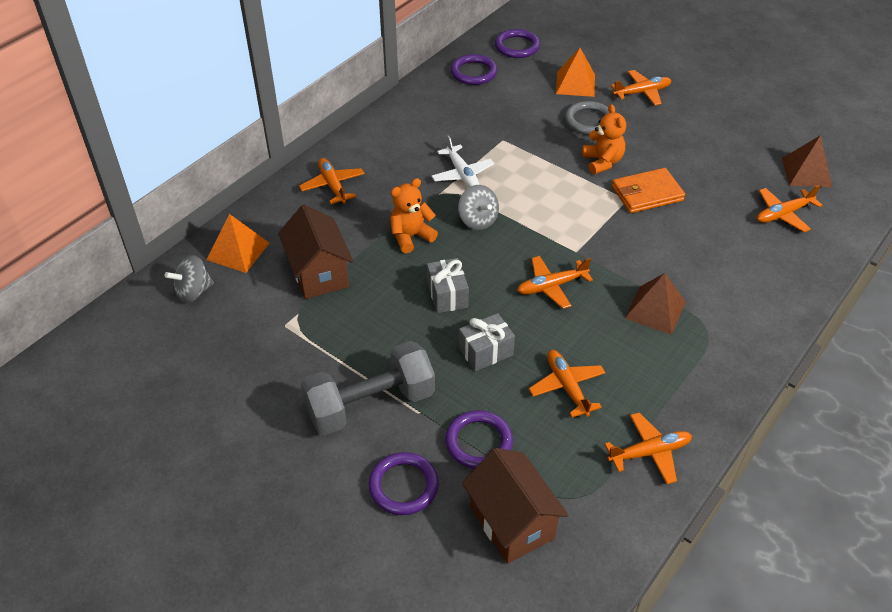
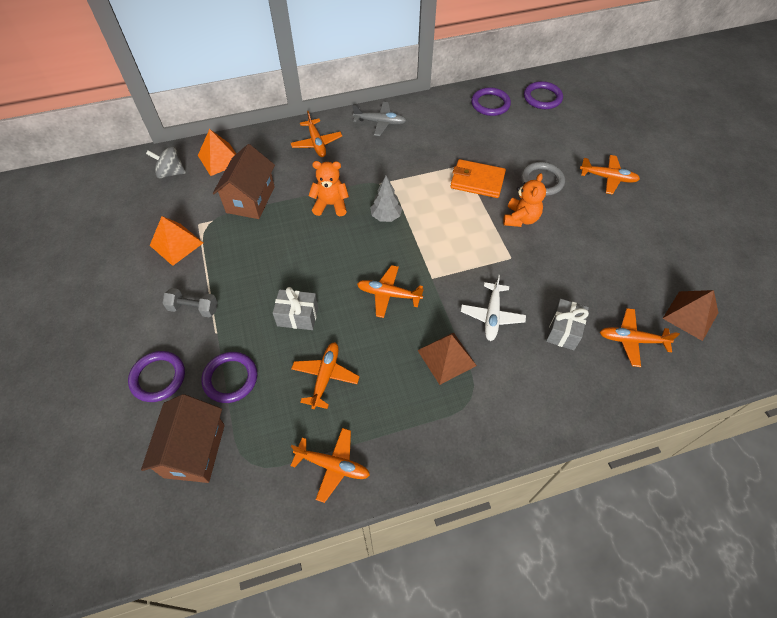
camera: 35 degrees right, 10 degrees up
orange plane [299,158,365,204] -> orange plane turned 150 degrees clockwise [291,111,342,157]
grey dumbbell [301,341,435,435] -> grey dumbbell [162,288,218,318], size x0.50
grey gift [427,258,469,313] -> grey gift moved to [546,299,589,350]
white plane [431,136,494,187] -> white plane moved to [461,275,526,341]
grey spinning top [458,185,499,230] -> grey tree [370,176,402,222]
orange pyramid [556,48,595,97] -> orange pyramid moved to [150,216,203,266]
orange wallet [612,168,685,213] -> orange wallet moved to [450,159,506,198]
none -> grey plane [352,102,407,136]

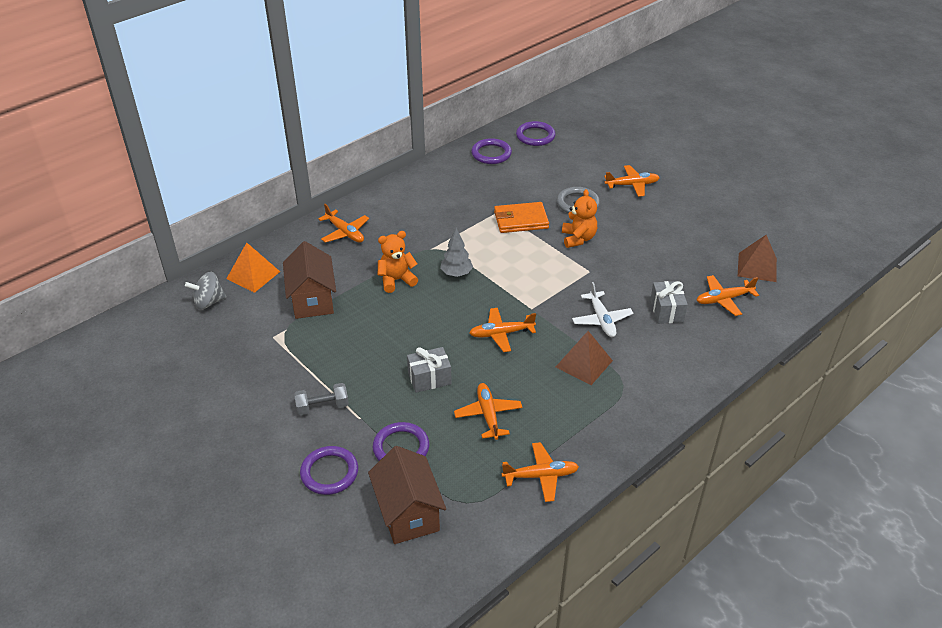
camera: 25 degrees left, 15 degrees down
orange pyramid [150,216,203,266] -> none
grey plane [352,102,407,136] -> none

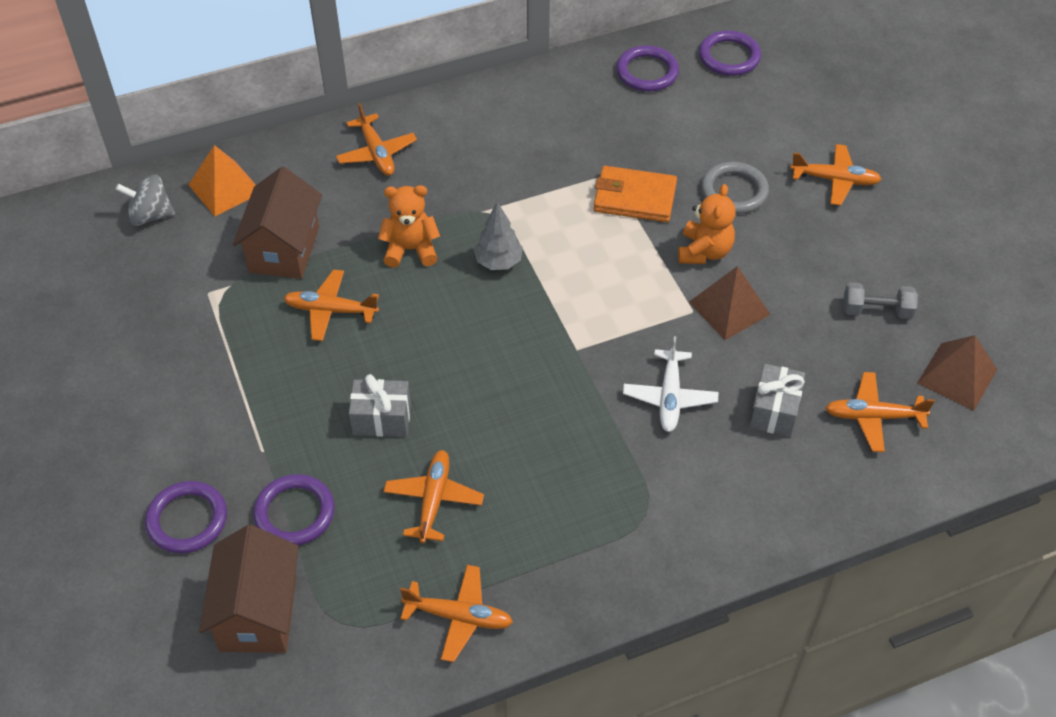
camera: 20 degrees right, 10 degrees up
grey dumbbell [294,383,349,415] -> grey dumbbell moved to [843,282,918,319]
orange plane [469,308,536,352] -> orange plane moved to [283,269,379,341]
brown pyramid [556,331,613,385] -> brown pyramid moved to [689,266,771,340]

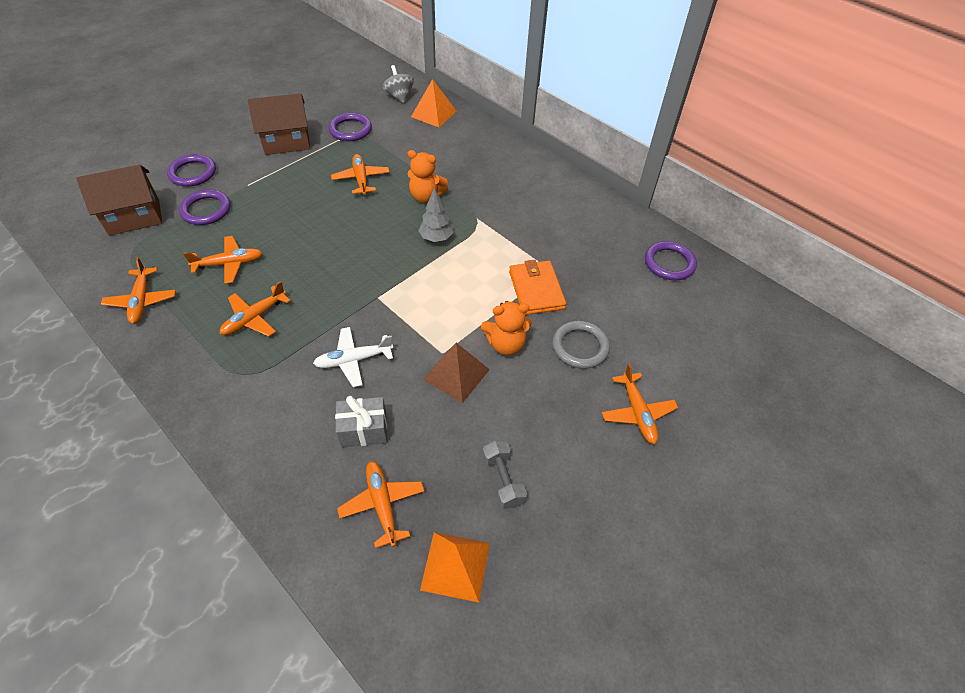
camera: 65 degrees right, 0 degrees up
brown house [233,167,322,279] -> brown house moved to [248,93,310,155]
orange plane [336,103,417,176] -> orange plane moved to [220,281,291,337]
grey gift [349,374,411,437] -> none
orange teddy bear [378,185,440,268] -> orange teddy bear turned 135 degrees clockwise [408,150,448,203]
purple ring [699,30,761,76] -> purple ring moved to [328,113,372,141]
brown pyramid [917,335,997,411] -> orange pyramid [420,532,490,602]

